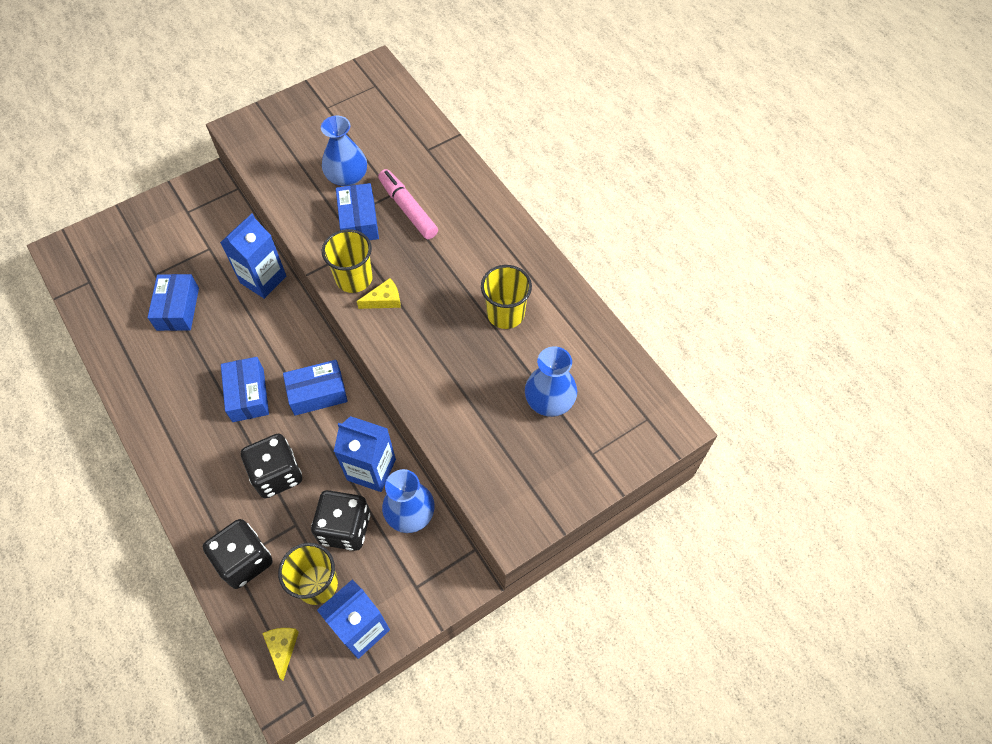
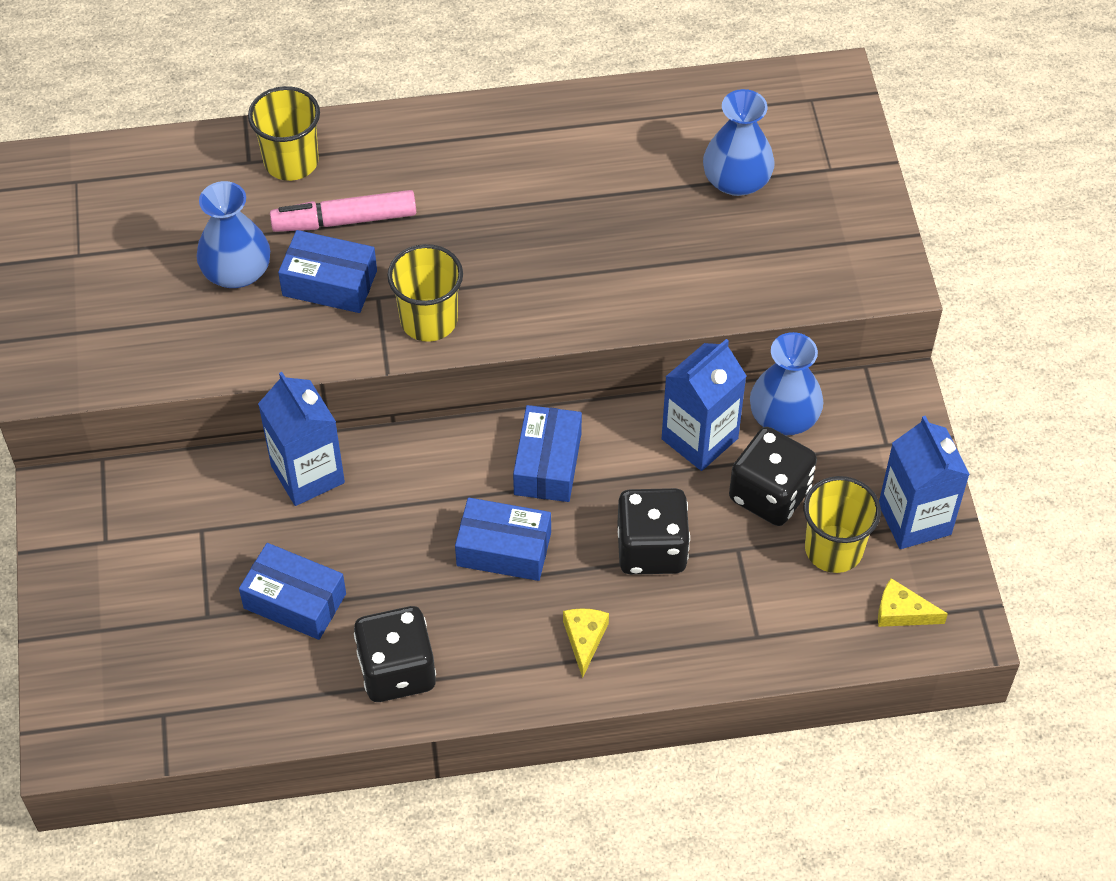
camera: 65 degrees left, 5 degrees down
black dice [203,519,273,589] -> black dice moved to [354,606,436,702]
yellow cheese [357,278,401,309] -> yellow cheese moved to [563,608,609,678]
yellow cup [481,265,532,329] -> yellow cup moved to [248,86,320,181]

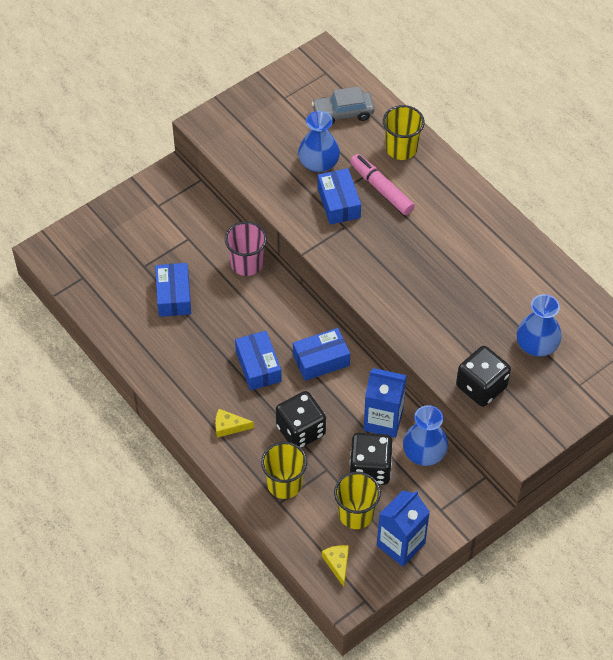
camera: 60 degrees right, 0 degrees up
blue carton [258,372,345,506] -> pink cup [225,222,267,276]
black dice [354,606,436,702] -> black dice moved to [456,346,511,407]
yellow cup [387,244,463,342] -> yellow cup moved to [261,442,307,499]
yellow cheese [563,608,609,678] -> yellow cheese turned 150 degrees counterclockwise [215,409,254,438]
none -> grey car [312,86,375,125]

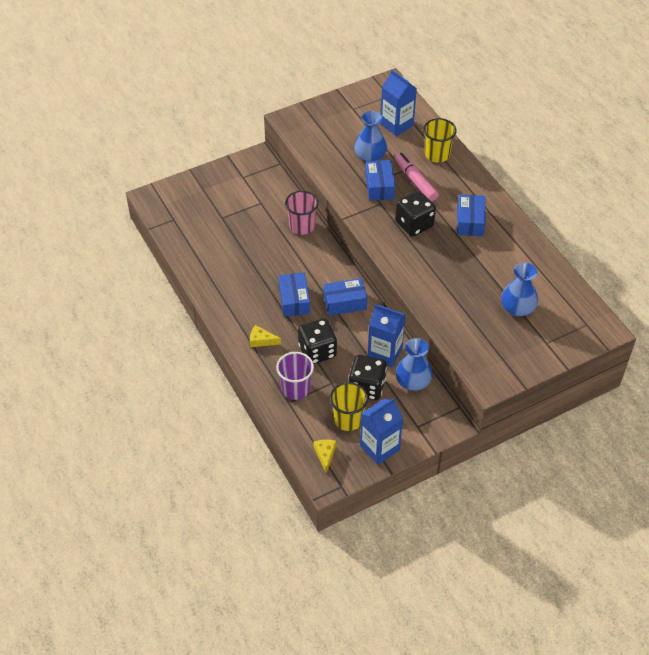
camera: 10 degrees right, 5 degrees down
blue box [155,263,191,317] -> blue box moved to [457,194,485,236]
yellow cup [261,442,307,499] -> purple cup [276,352,314,400]
grey car [312,86,375,125] -> blue carton [380,70,417,136]
black dice [456,346,511,407] -> black dice moved to [395,191,436,237]

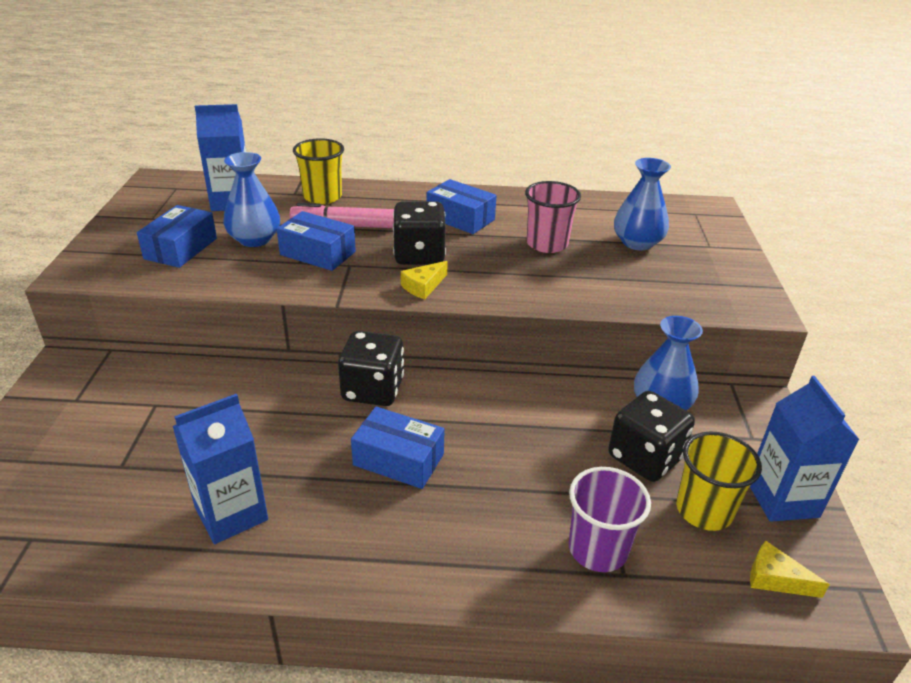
camera: 60 degrees left, 15 degrees down
yellow cheese [250,325,281,347] -> yellow cheese moved to [401,261,448,299]
pink cup [285,191,319,235] -> pink cup moved to [525,181,581,253]
black dice [298,318,337,364] -> black dice moved to [338,331,404,406]
blue box [323,278,367,316] -> blue box moved to [137,205,217,268]
blue carton [368,304,406,367] -> blue carton moved to [172,394,268,544]

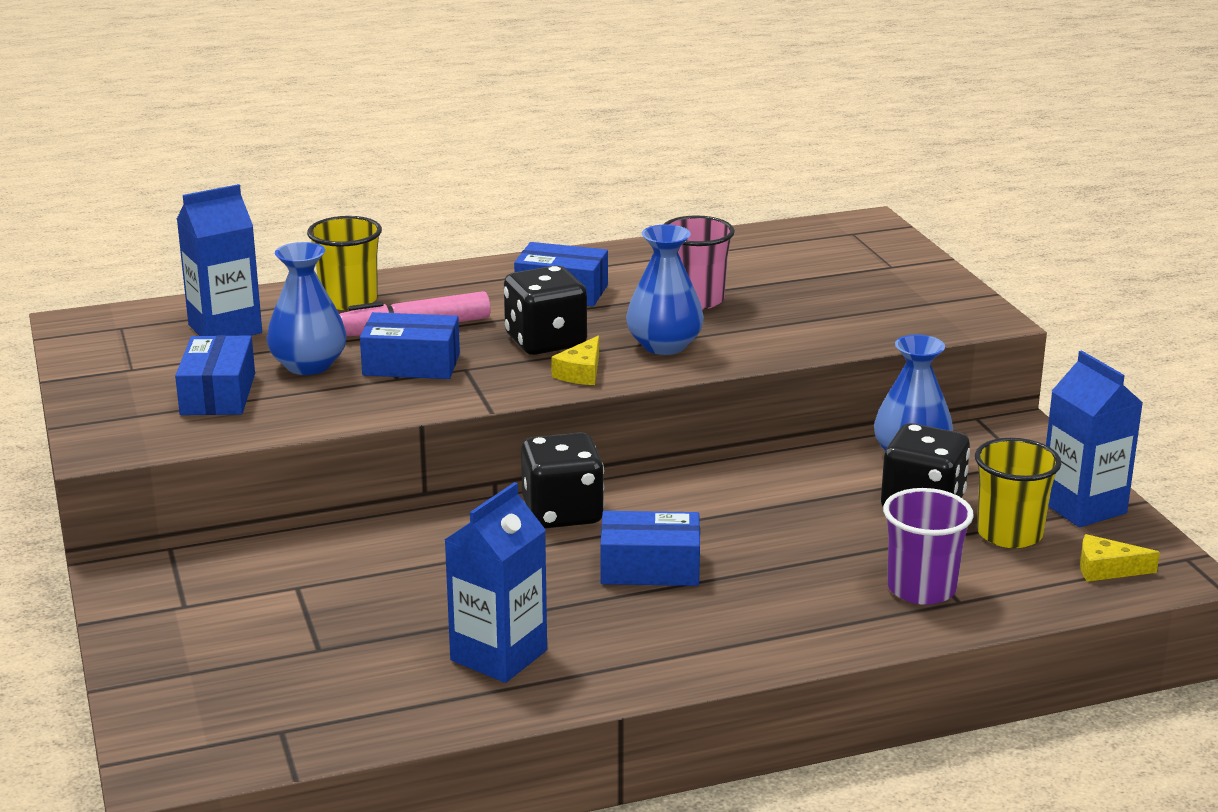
camera: 20 degrees left, 10 degrees down
blue vase [614,158,671,250] -> blue vase moved to [626,224,704,355]

